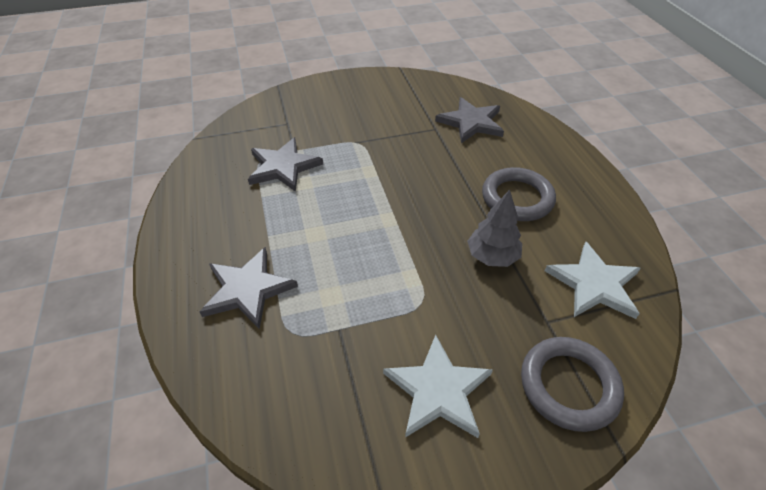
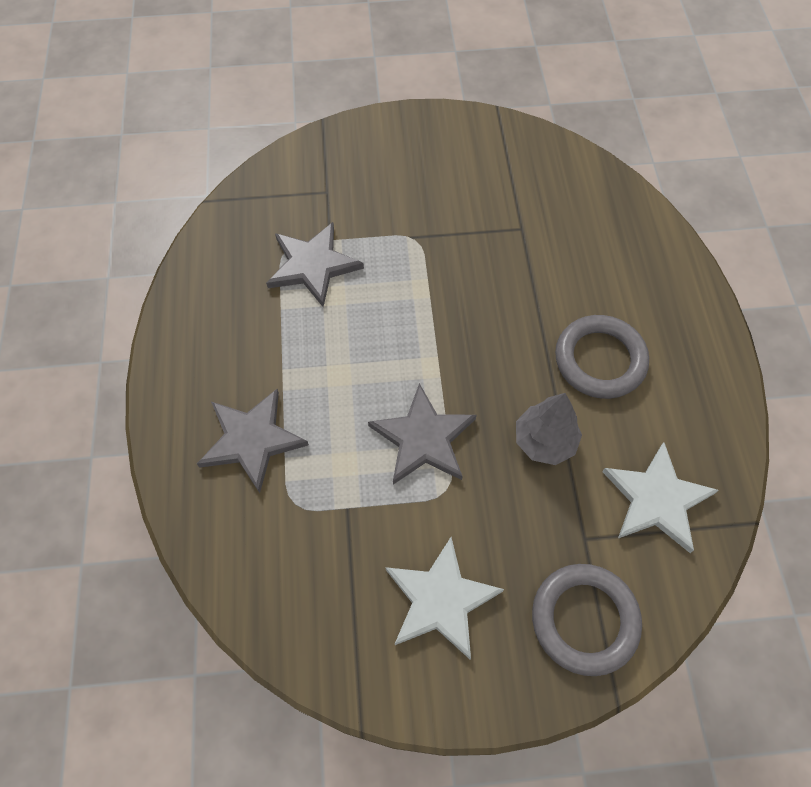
camera: 10 degrees right, 15 degrees up
grey star [435,97,504,143] -> grey star moved to [368,383,477,485]

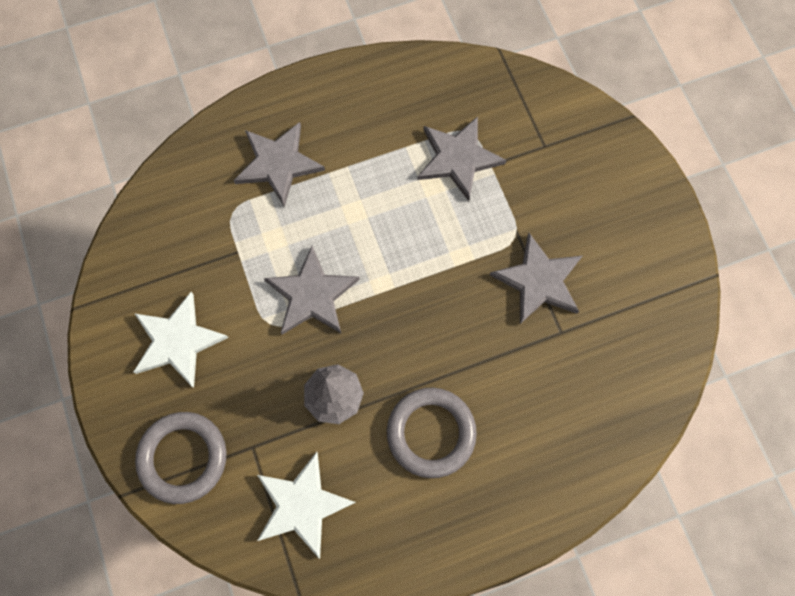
camera: 75 degrees right, 10 degrees up
none -> grey star [490,233,582,324]

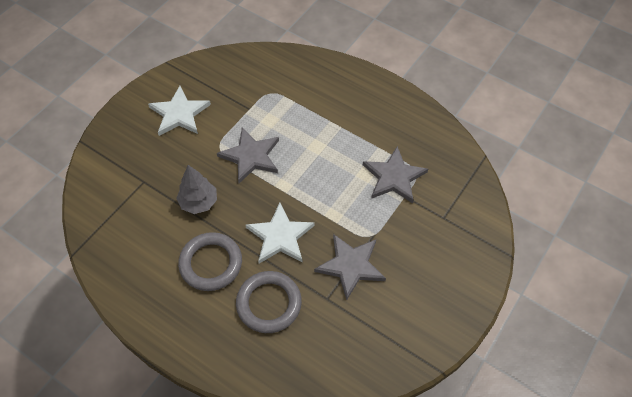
camera: 55 degrees right, 15 degrees down
grey ring [135,412,227,504] -> grey ring moved to [236,271,302,333]
grey star [233,122,325,207] -> none
white star [257,452,356,559] -> white star moved to [246,203,315,264]

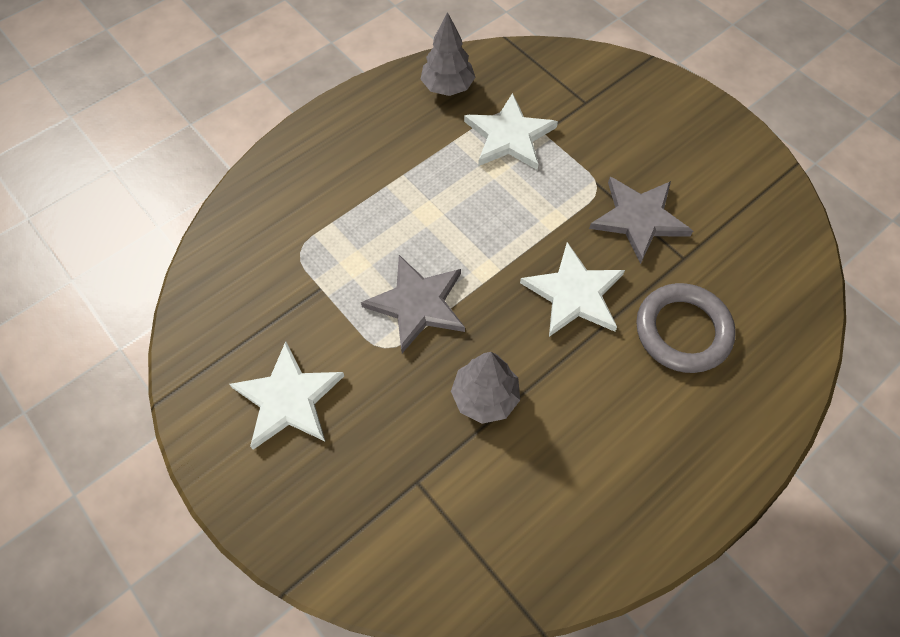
camera: 75 degrees left, 5 degrees up
grey ring [178,232,242,291] -> none
grey star [363,146,428,203] -> white star [464,93,558,170]
none -> grey tree [420,12,476,96]

